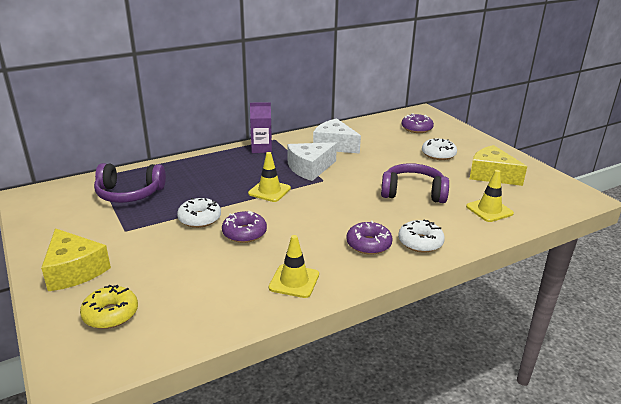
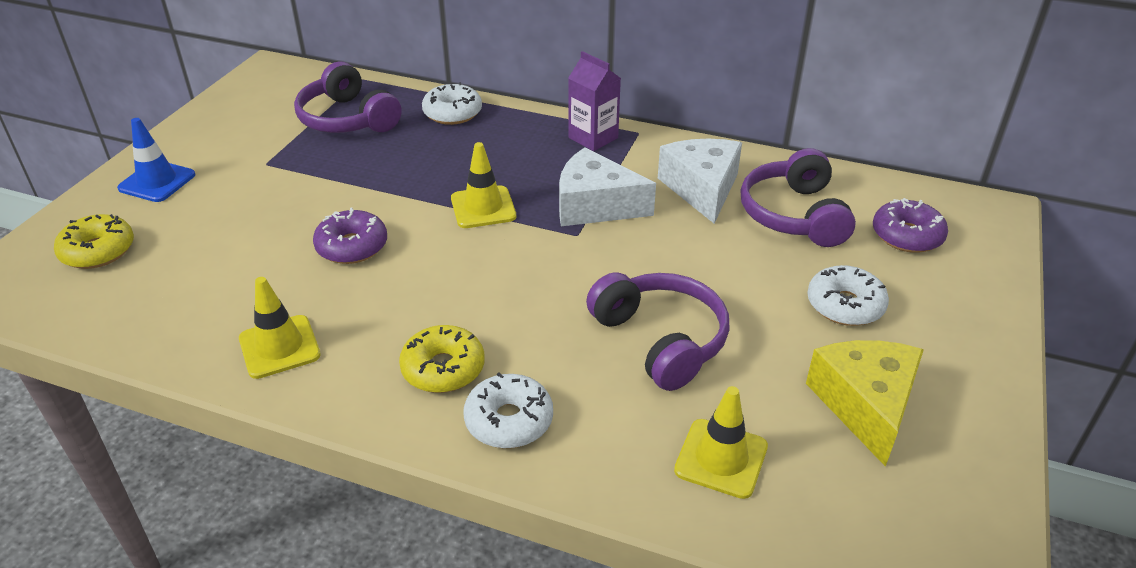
camera: 50 degrees right, 10 degrees up
yellow cheese [41,228,111,291] -> blue traffic cone [117,118,195,202]
white donut [177,198,221,228] -> white donut moved to [422,82,482,125]
purple donut [346,221,393,255] -> yellow donut [399,325,485,393]
none -> purple headphones [741,148,856,247]

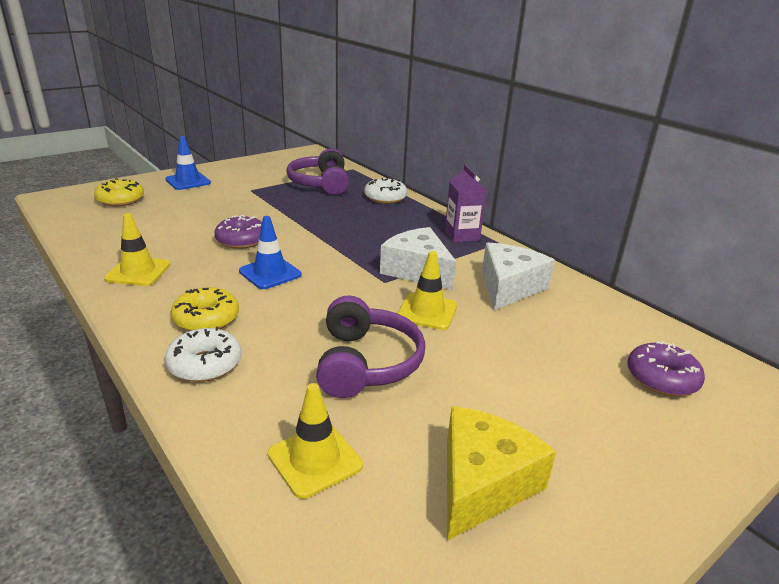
camera: 30 degrees right, 10 degrees down
yellow traffic cone [451,142,516,228] -> yellow traffic cone moved to [397,251,457,330]
purple headphones [741,148,856,247] -> none
white donut [807,265,889,326] -> none
none -> blue traffic cone [239,216,301,289]

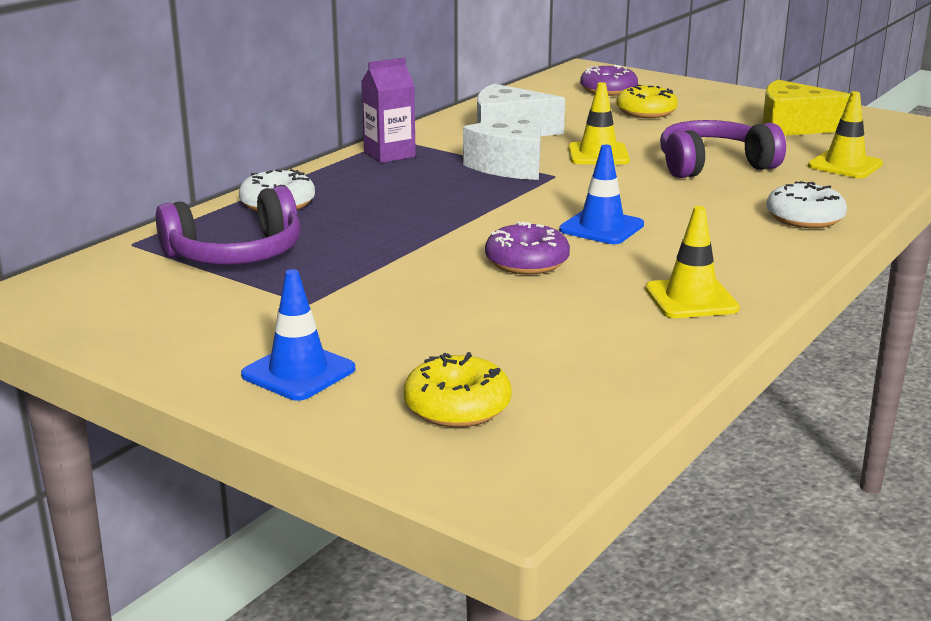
camera: 105 degrees left, 5 degrees down
yellow donut [171,287,239,331] -> yellow donut moved to [616,85,678,118]

